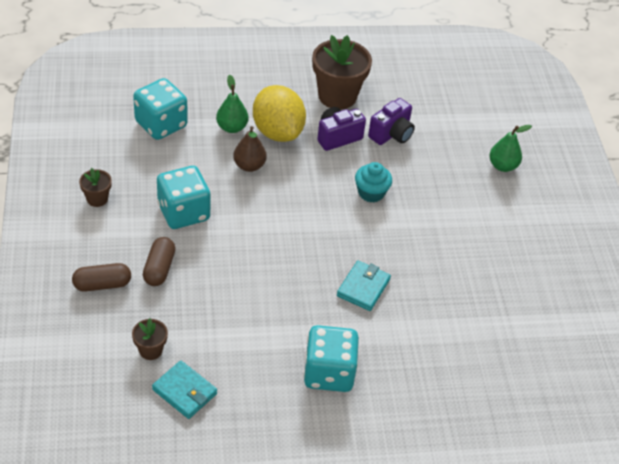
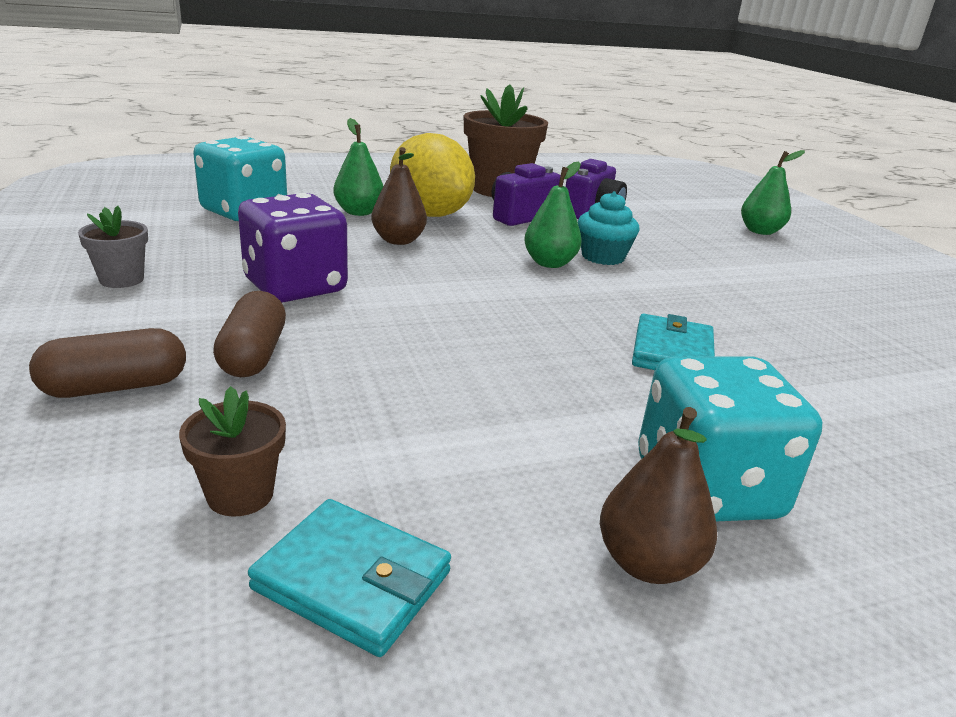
camera: 10 degrees left, 20 degrees down
brown flower pot [79,168,112,207] -> grey flower pot [78,205,148,288]
turquoise dice [157,166,211,229] -> purple dice [238,193,348,303]
none -> green pear [524,161,582,268]
none -> brown pear [600,407,717,584]

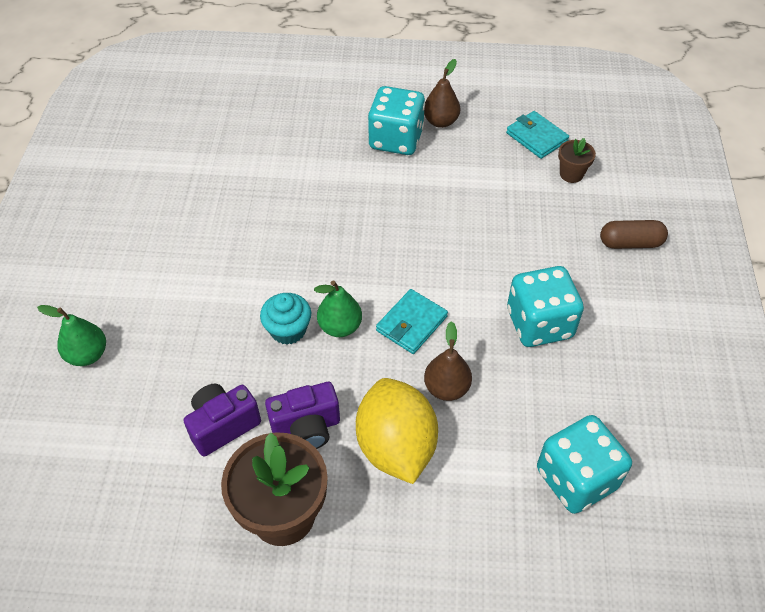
camera: 155 degrees left, 25 degrees up
grey flower pot [78,205,148,288] -> none
brown capsule [213,291,286,377] -> none
purple dice [238,193,348,303] -> turquoise dice [507,266,584,347]
green pear [333,118,383,216] -> none
turquoise wallet [632,314,715,370] -> turquoise wallet moved to [376,289,448,354]

